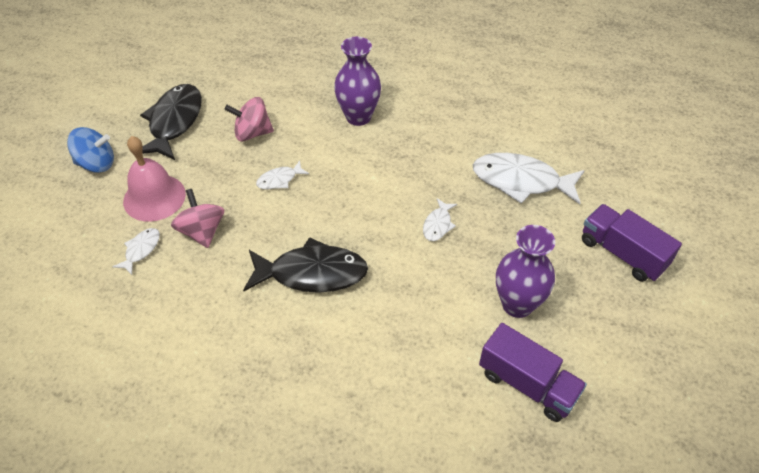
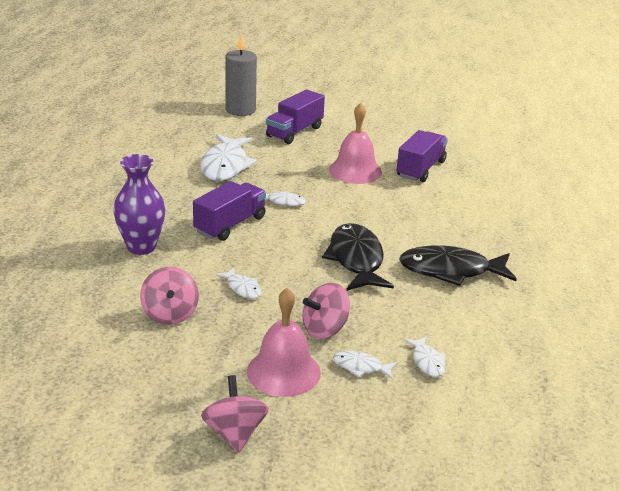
camera: 100 degrees left, 20 degrees down
blue spinning top [67,127,114,173] -> pink spinning top [201,375,269,453]
black fish [140,84,202,160] -> black fish moved to [399,245,517,286]
purple vase [496,225,555,318] -> pink bell [329,103,382,184]
none -> purple truck [193,181,266,241]
none -> grey candle [225,33,257,116]
none -> white fish [404,336,446,377]

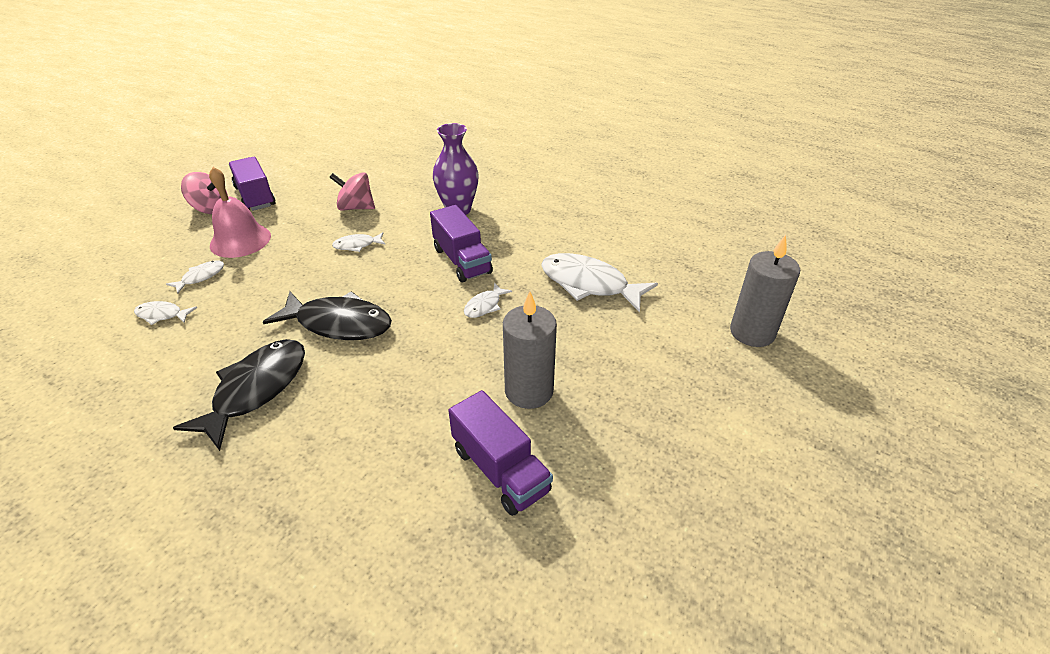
camera: 115 degrees right, 10 degrees up
purple truck [266,89,325,144] -> purple truck moved to [229,157,275,211]
pink spinning top [302,283,350,339] -> none
pink bell [329,103,382,184] -> grey candle [503,291,557,409]

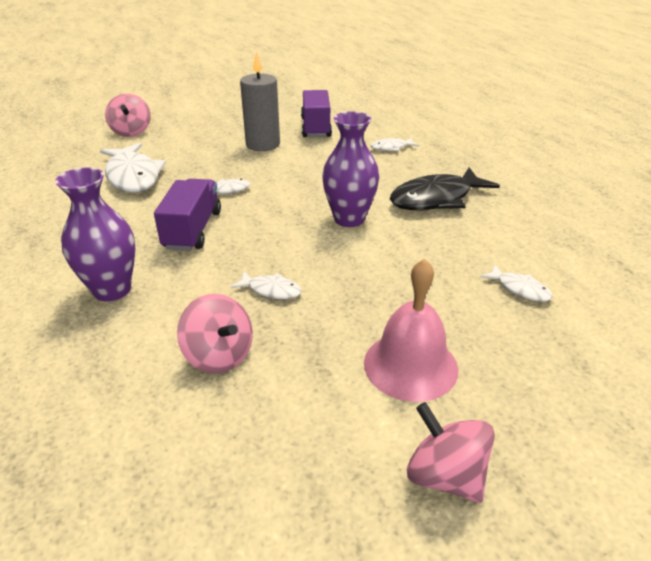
camera: 145 degrees left, 5 degrees down
white fish [166,260,224,293] -> white fish moved to [371,138,419,151]
purple truck [229,157,275,211] -> none
black fish [263,291,392,340] -> purple vase [322,111,379,227]
grey candle [730,234,800,347] -> none
none -> pink spinning top [105,94,151,137]

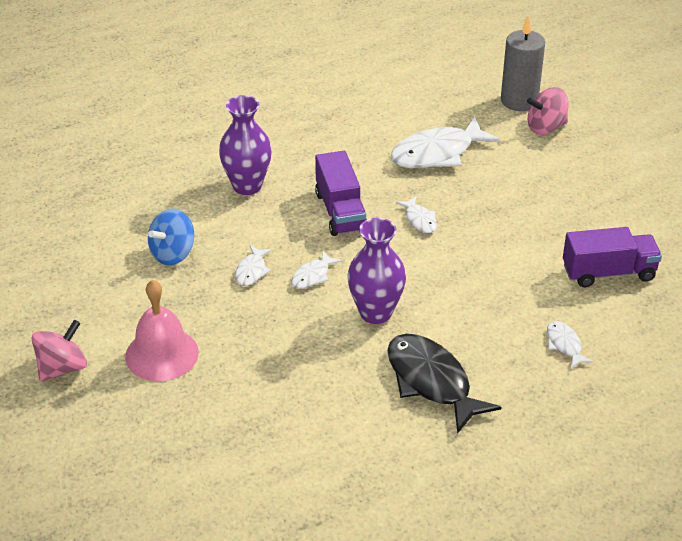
camera: 85 degrees right, 5 degrees up
purple truck [154,179,221,251] -> purple truck turned 75 degrees clockwise [315,151,367,236]
pink spinning top [177,294,253,373] -> blue spinning top [148,209,194,265]
grey candle [240,51,280,151] -> grey candle moved to [501,15,545,111]
white fish [480,264,553,302] -> white fish moved to [291,251,342,289]

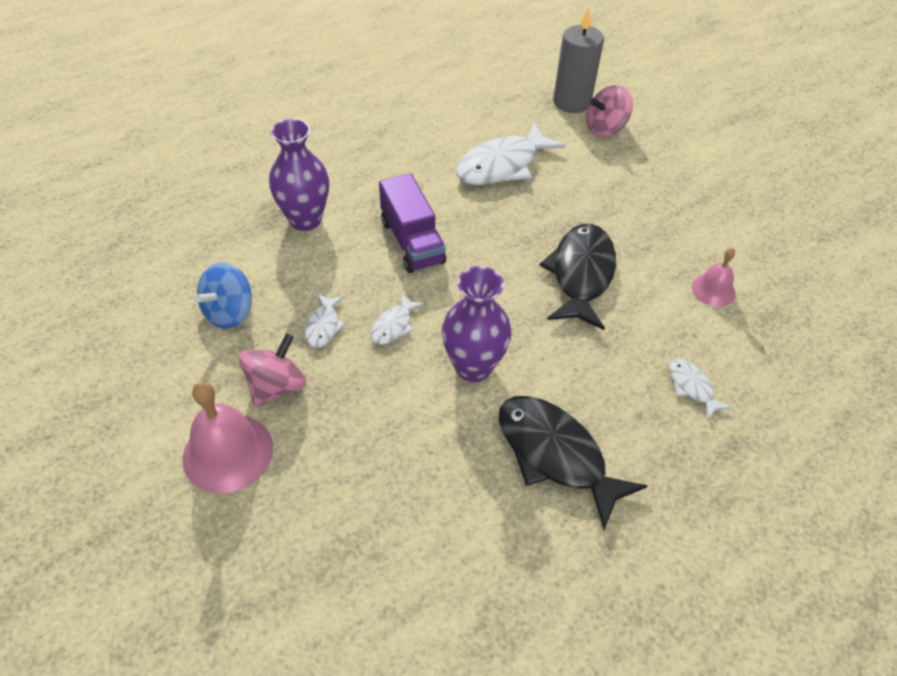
camera: 10 degrees left, 10 degrees up
pink spinning top [32,320,87,381] -> pink spinning top moved to [239,333,306,407]
white fish [396,196,437,233] -> none
purple truck [563,227,662,287] -> pink bell [692,248,736,307]
none -> black fish [539,224,616,330]

